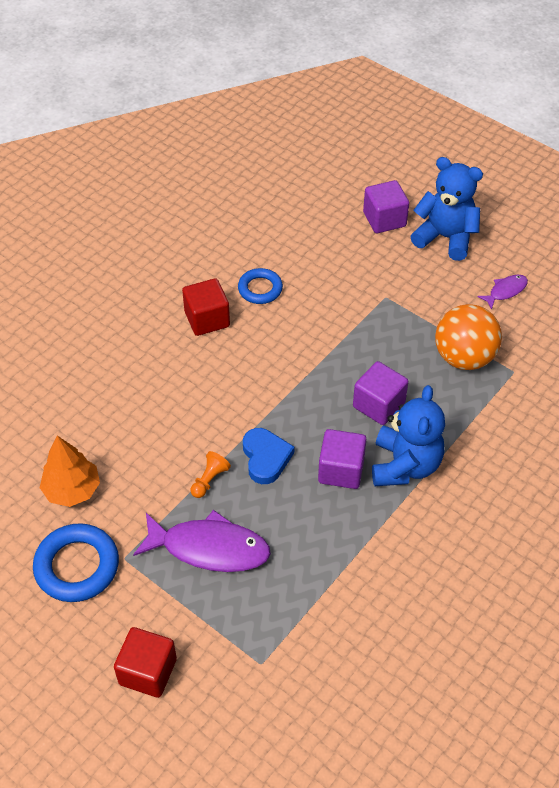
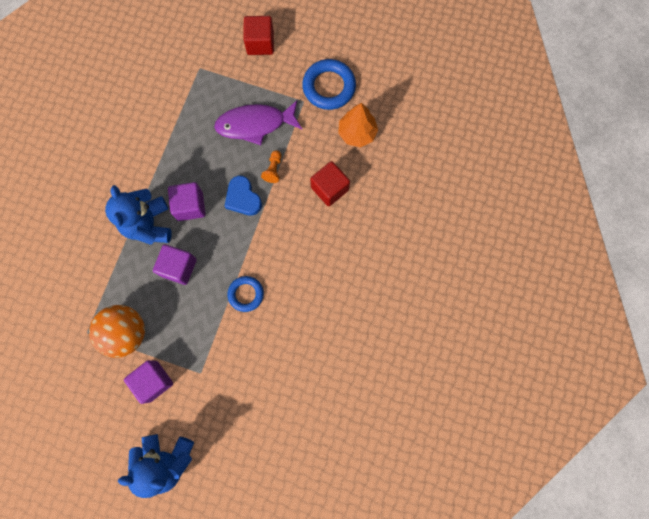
camera: 160 degrees right, 25 degrees up
red cube [182,278,230,336] -> red cube moved to [310,161,350,206]
blue ring [238,268,283,304] -> blue ring moved to [227,276,264,312]
purple cube [363,180,409,233] -> purple cube moved to [124,360,173,404]
purple fish [477,275,528,310] -> none

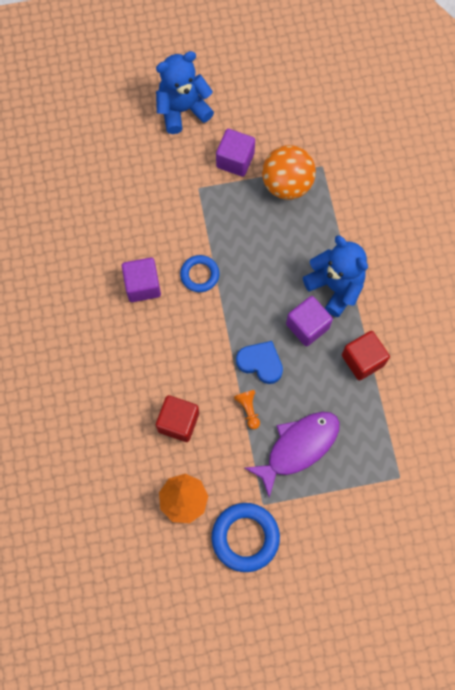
camera: 150 degrees right, 5 degrees down
purple cube [153,244,197,285] -> purple cube moved to [122,258,161,302]
red cube [243,16,274,55] -> red cube moved to [342,331,390,380]

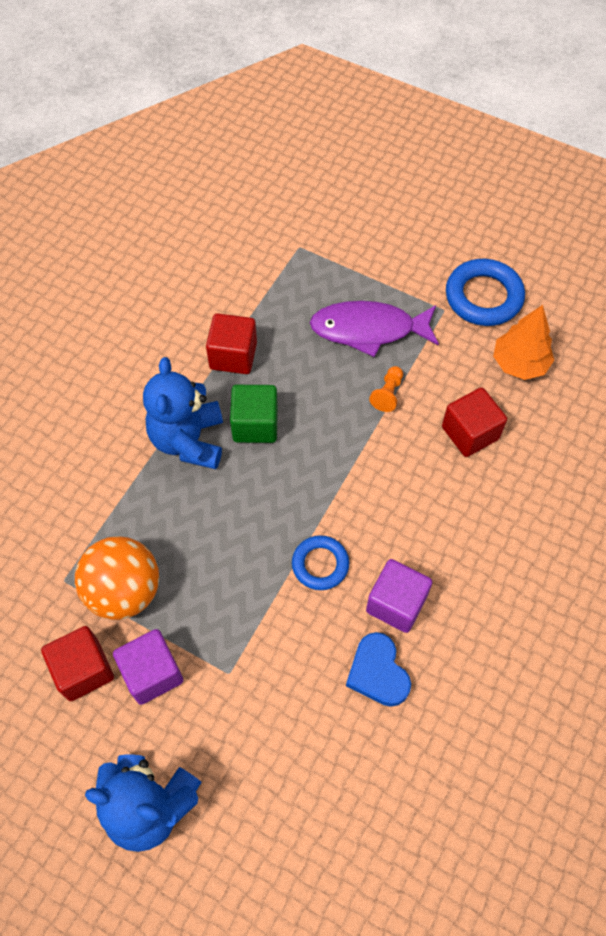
camera: 140 degrees left, 10 degrees down
blue heart [236,341,283,384] -> blue heart moved to [346,632,411,707]
purple cube [286,296,333,346] -> green cube [230,385,278,443]
none -> red cube [41,626,114,701]

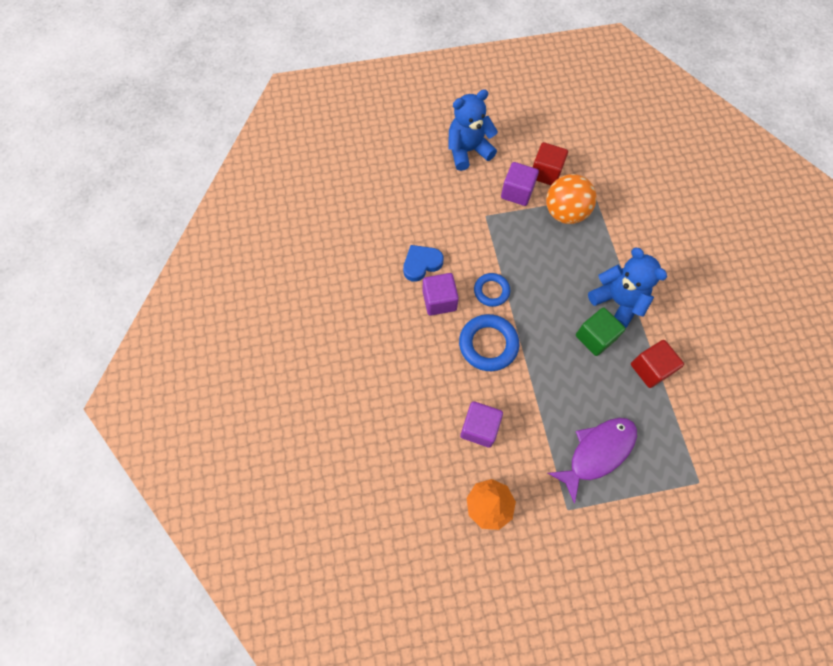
camera: 140 degrees right, 5 degrees up
blue heart [346,632,411,707] -> blue heart turned 60 degrees counterclockwise [403,245,443,282]
orange pawn [369,366,403,412] -> none
red cube [442,387,507,457] -> purple cube [460,401,503,447]
blue ring [446,259,525,326] -> blue ring moved to [459,314,519,371]

